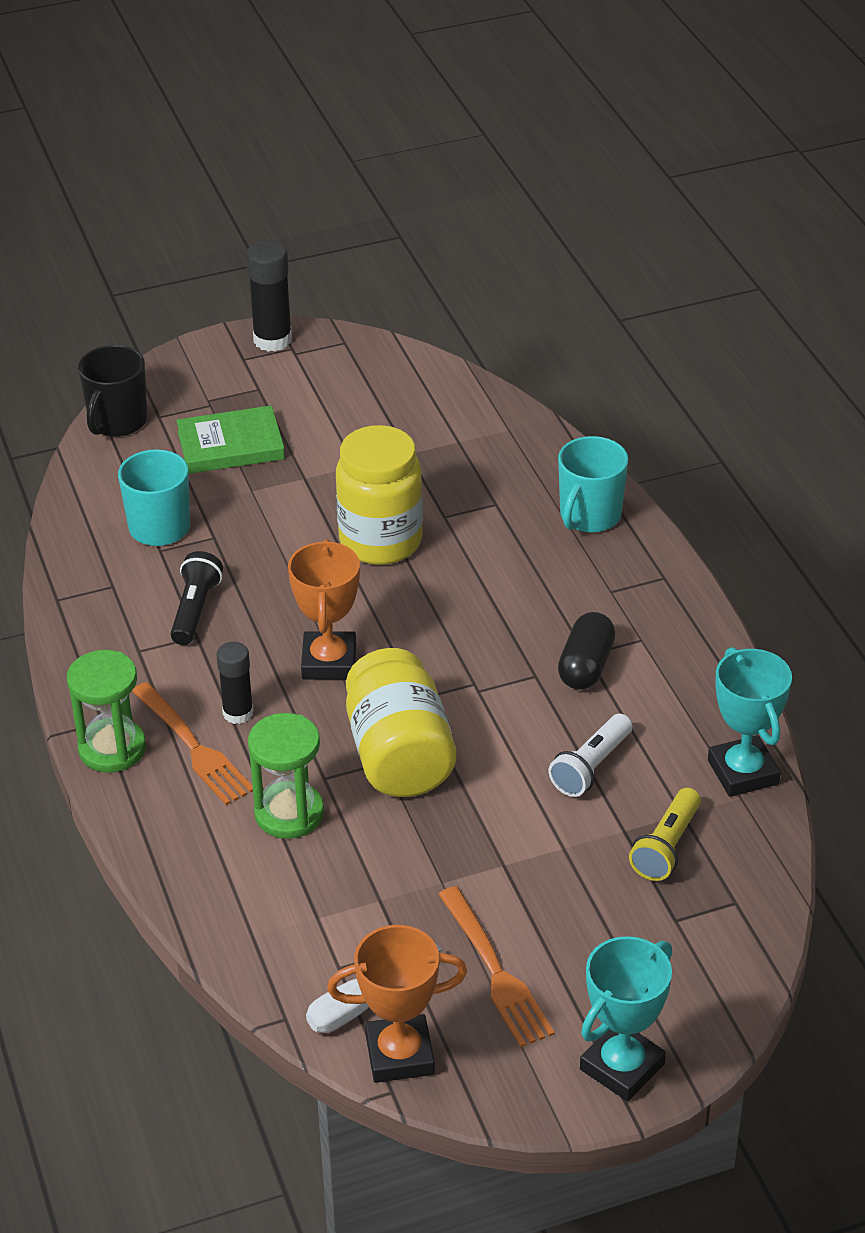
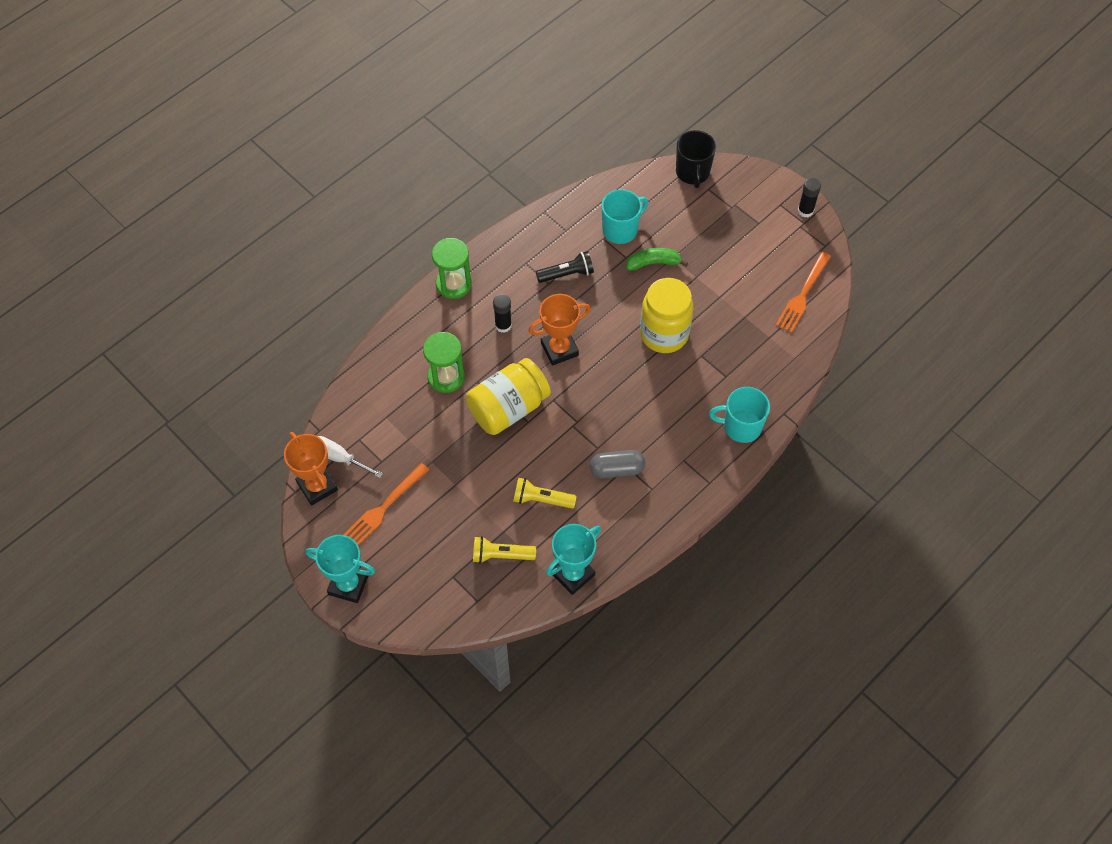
camera: 65 degrees right, 20 degrees up
black mug [78,345,147,437] -> black mug turned 90 degrees counterclockwise [676,130,716,188]
orange fork [132,682,253,805] -> orange fork moved to [775,252,831,333]
green book [177,405,285,474] -> none
black glue stick [246,240,292,352] -> black glue stick [798,178,821,217], size x0.67
white flashlight [549,714,632,797] -> yellow flashlight [513,478,577,509]
black capsule [558,612,615,690] -> grey capsule [590,450,645,478]
none -> green banana [626,248,688,271]

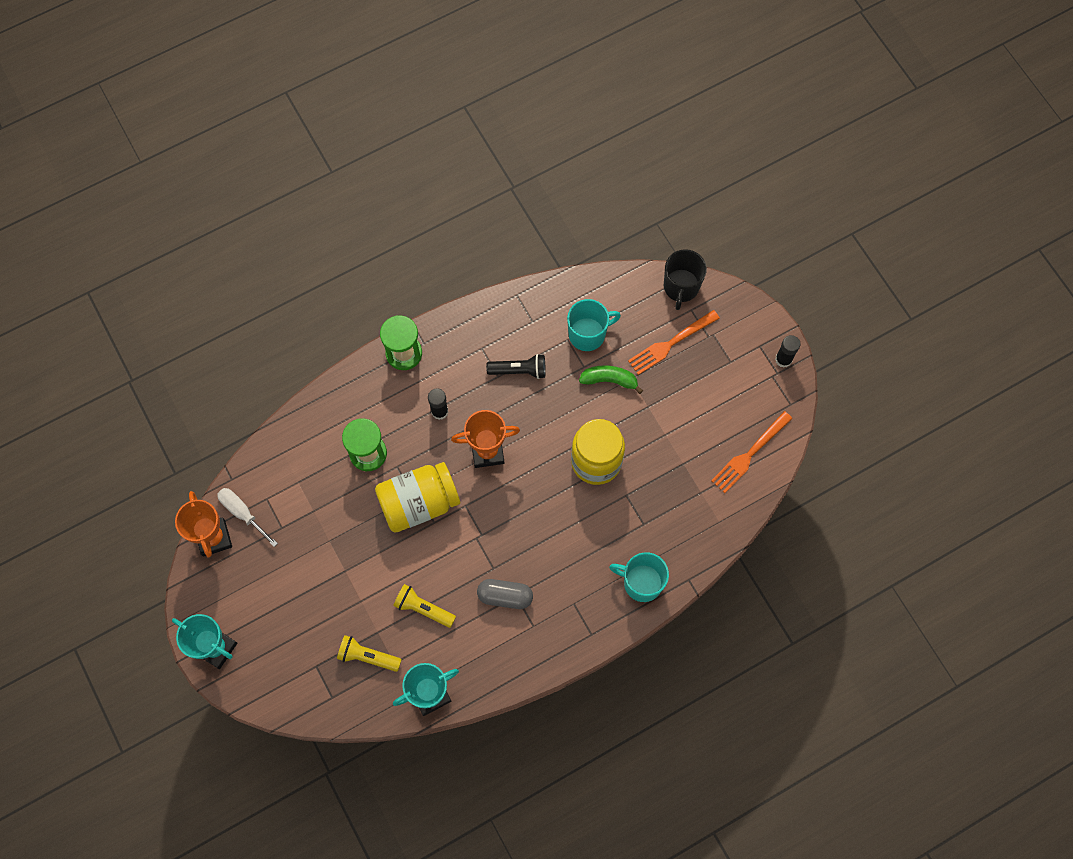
camera: 15 degrees right, 10 degrees up
orange fork [343,463,429,546] -> orange fork moved to [628,310,720,375]

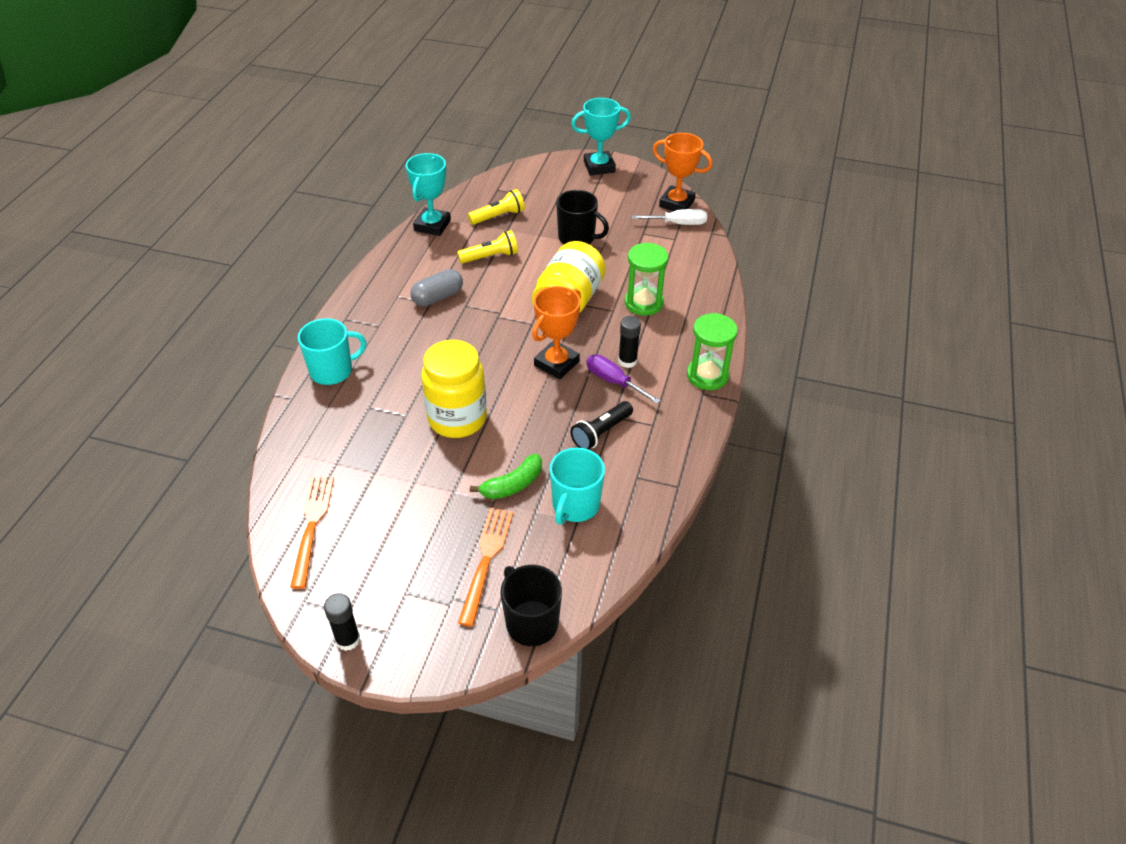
camera: 135 degrees right, 25 degrees down
none -> black mug [556,190,609,244]
none -> purple screwdriver [586,354,661,404]

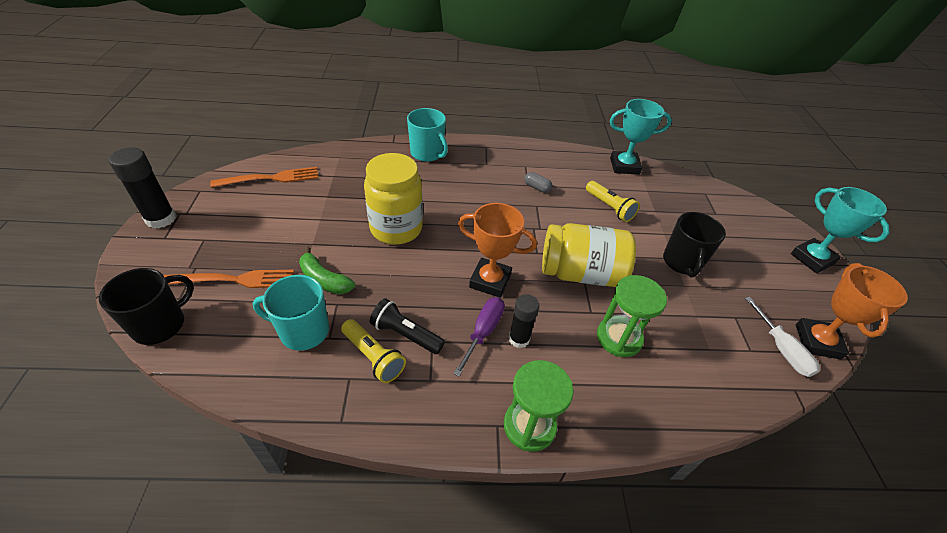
camera: 70 degrees right, 0 degrees up
black glue stick [324,593,360,651] -> black glue stick [109,147,176,229], size x1.50
grey capsule [410,269,463,307] -> grey capsule [524,172,552,193], size x0.60
yellow flashlight [468,189,525,225] -> yellow flashlight moved to [341,319,406,383]

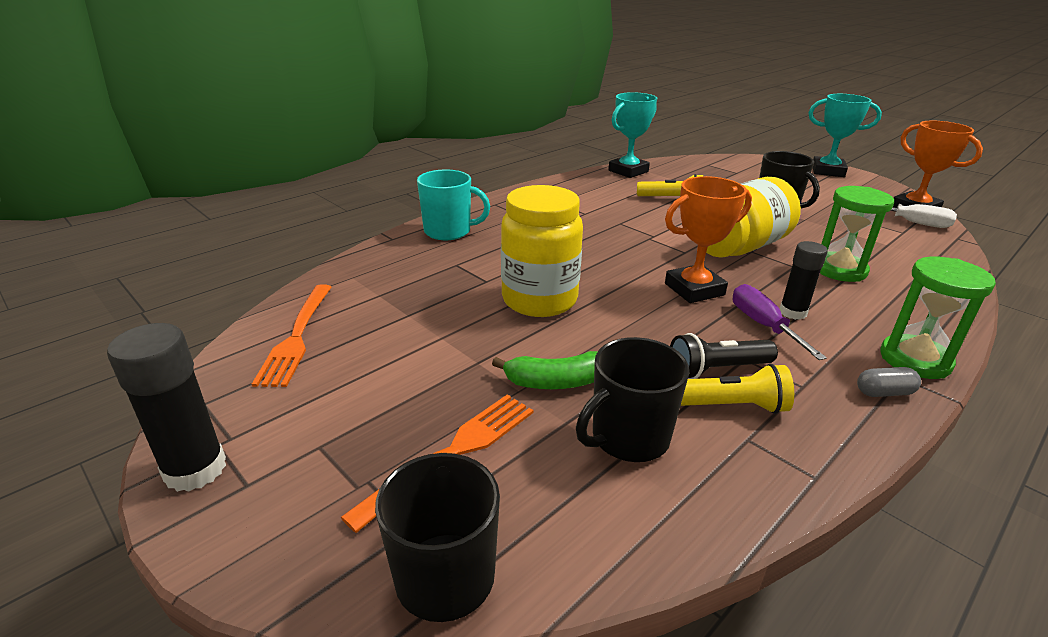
camera: 40 degrees left, 15 degrees down
orange fork [210,167,318,188] -> orange fork turned 150 degrees clockwise [252,284,332,387]
turquoise mug [253,275,329,351] -> black mug [576,337,689,462]
grey capsule [524,172,552,193] -> grey capsule moved to [857,367,921,397]

